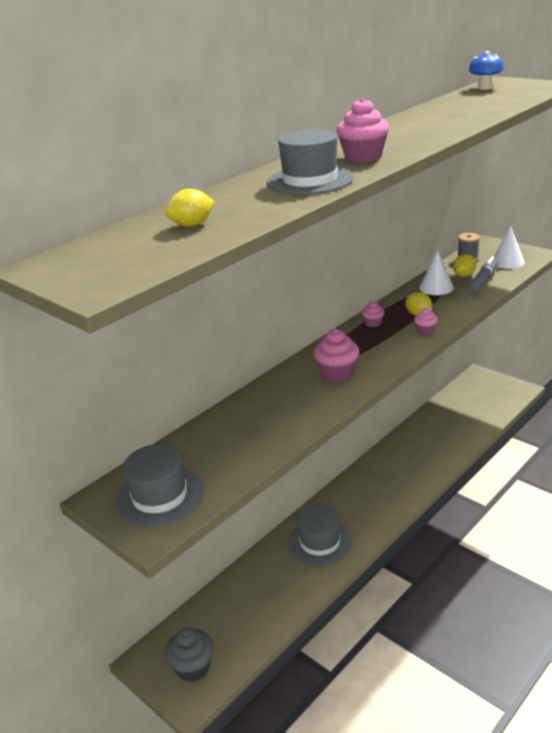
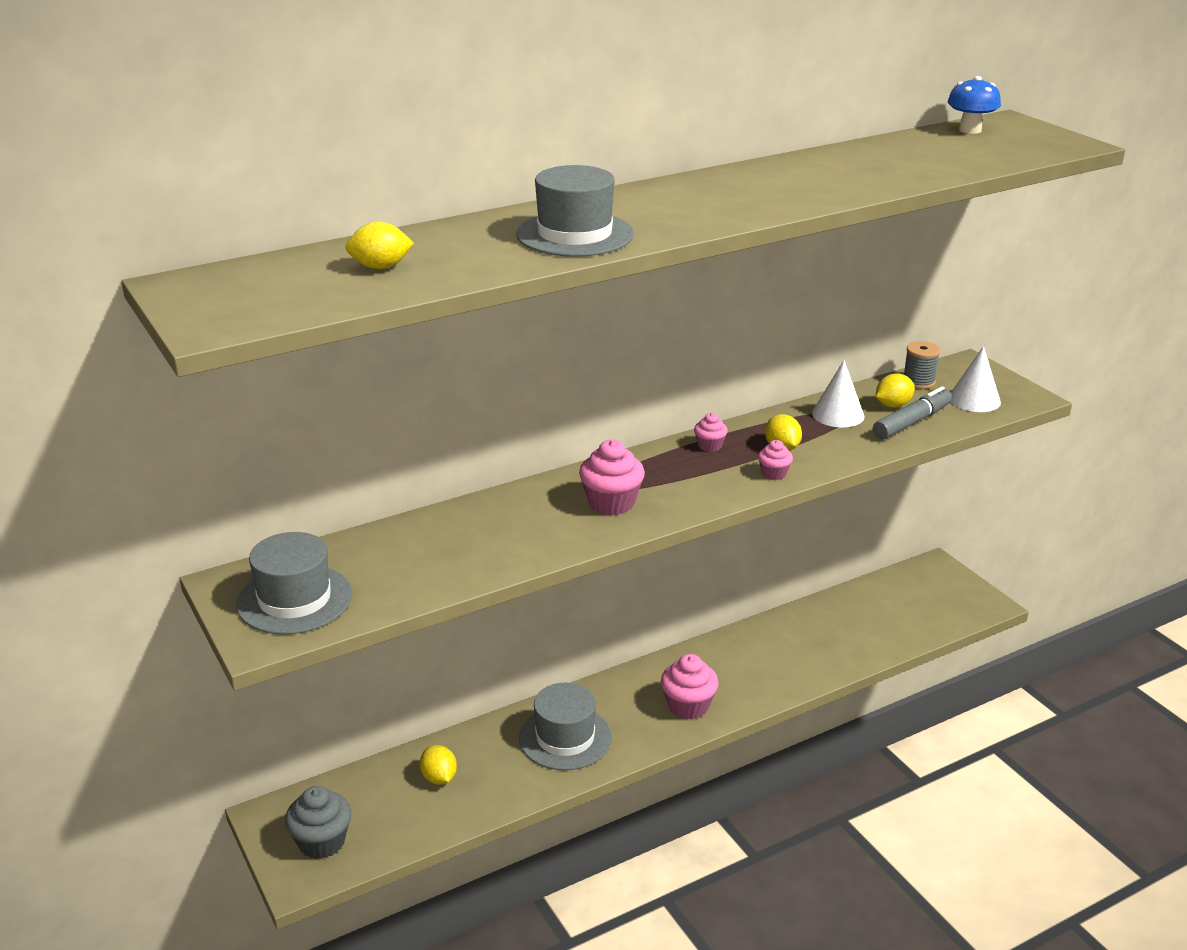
camera: 15 degrees right, 0 degrees up
pink cupcake [337,98,389,163] -> pink cupcake moved to [661,654,719,719]
none -> yellow lemon [420,745,457,785]

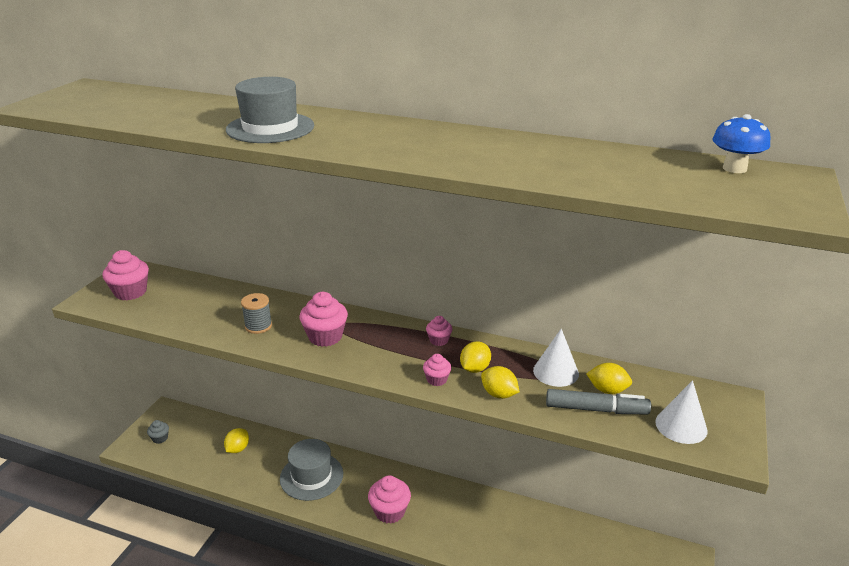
camera: 50 degrees right, 0 degrees up
grey hat [236,532,352,634] -> pink cupcake [103,250,149,300]
grey cupcake [285,786,351,859] -> grey cupcake [147,420,169,444], size x0.55
yellow lemon [345,222,414,269] -> yellow lemon moved to [481,366,520,399]
grey spool [904,341,940,389] -> grey spool moved to [241,293,272,334]

